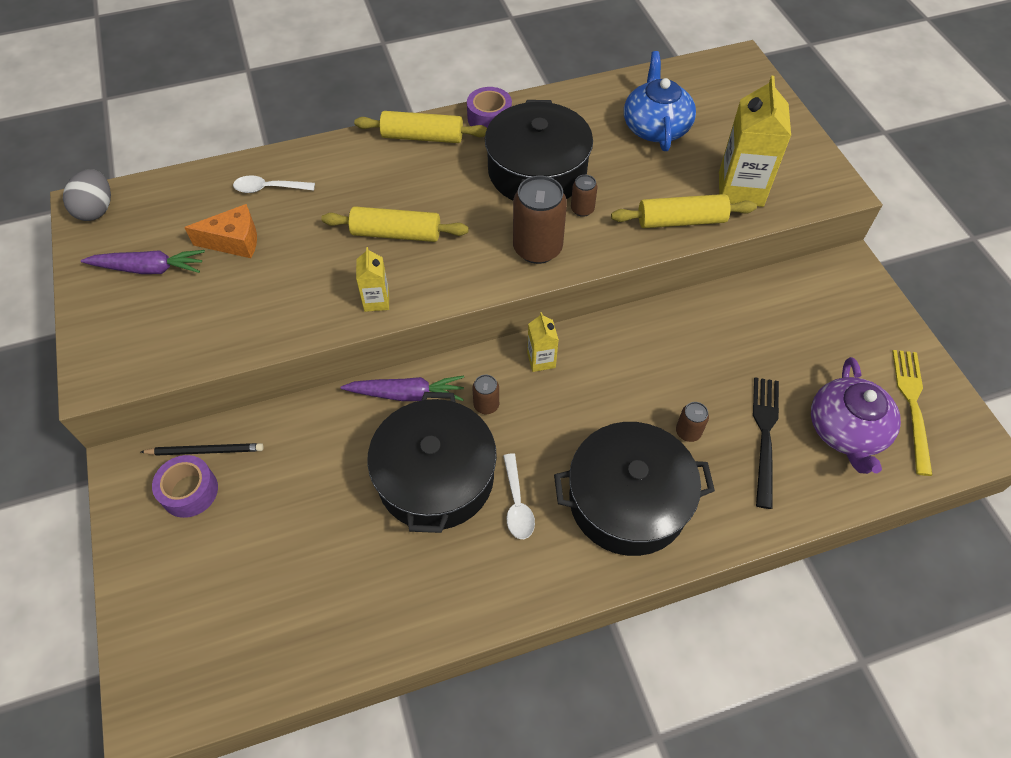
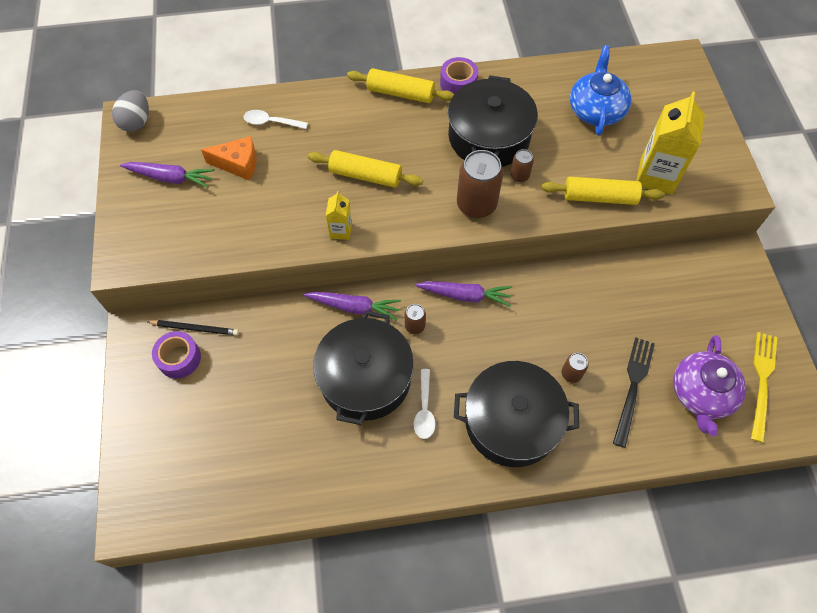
camera: 10 degrees right, 5 degrees up
yellow carton [527,312,559,372] -> purple carrot [415,281,512,307]

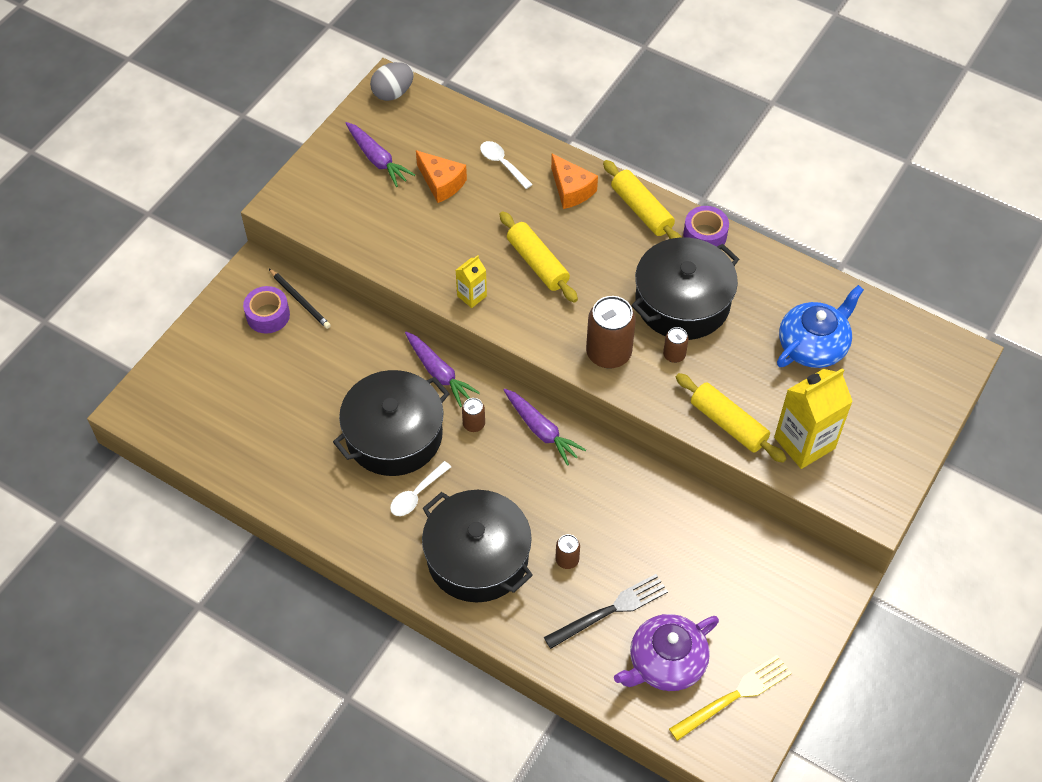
camera: 40 degrees right, 5 degrees down
none -> orange cheese [551,153,598,209]

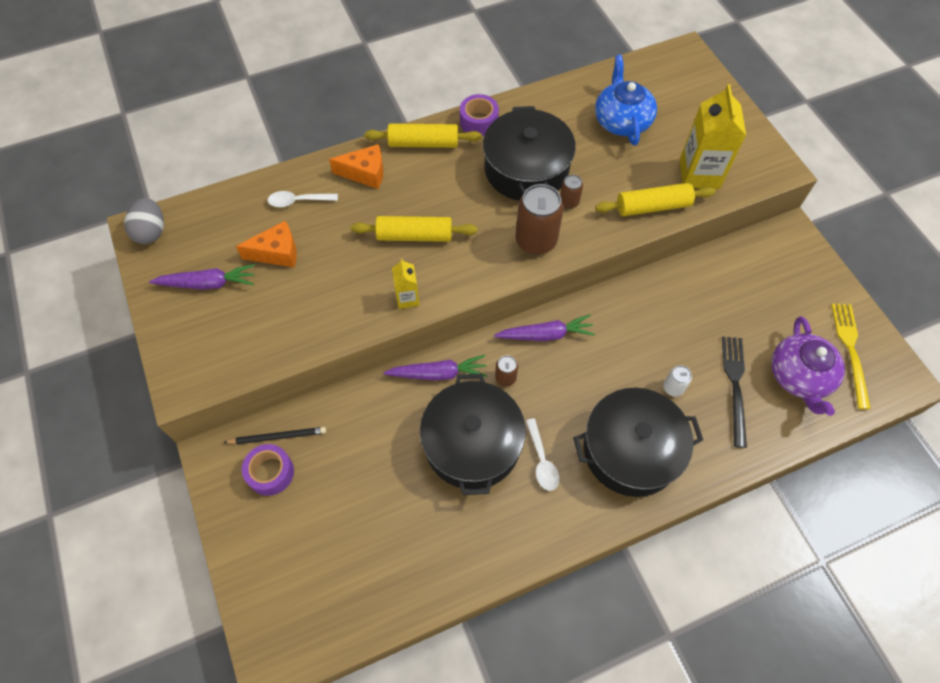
camera: 55 degrees left, 5 degrees up
brown can [555,534,580,569] -> white can [663,365,692,397]

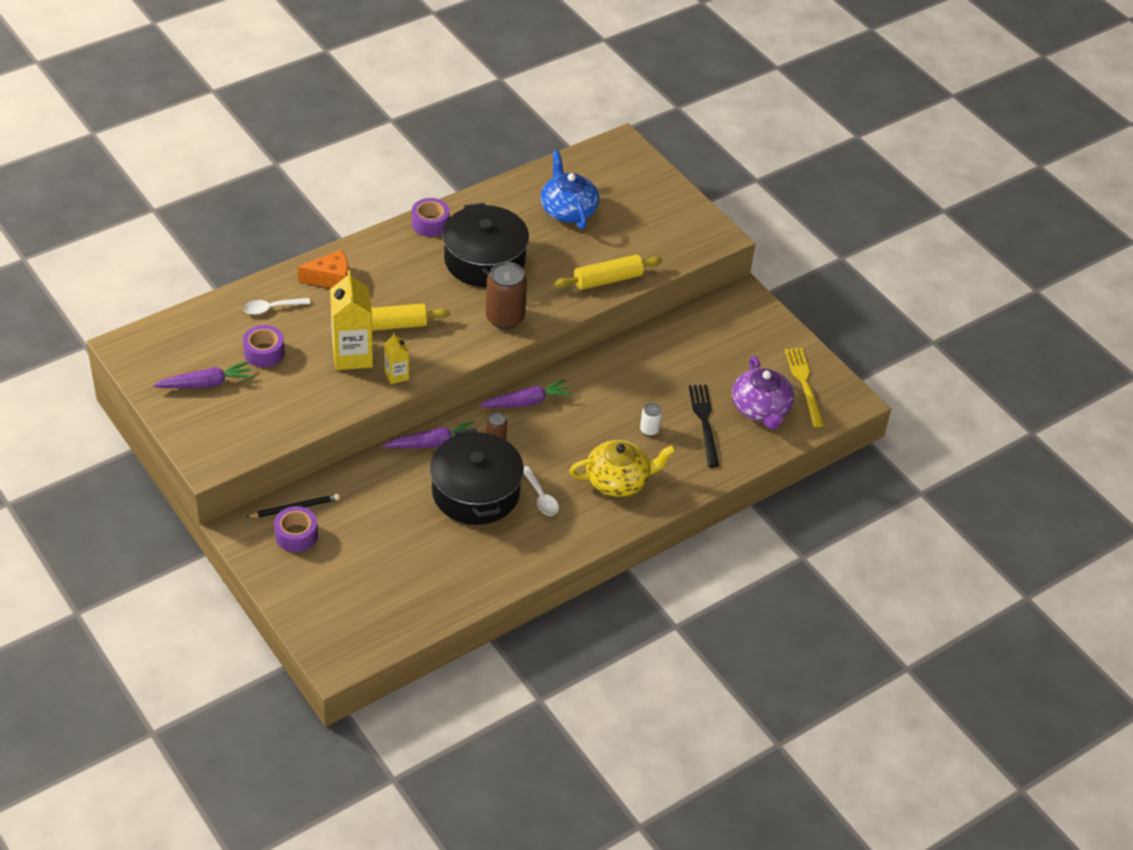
camera: 15 degrees left, 15 degrees down
grey egg [124,198,164,244] -> none
orange cheese [236,221,297,267] -> purple tape [243,325,285,367]
yellow rolling pin [364,123,482,148] -> none
brown can [560,175,583,209] -> none
black pot [573,388,703,497] -> yellow teapot [569,440,676,497]
yellow carton [680,84,746,189] -> yellow carton moved to [330,270,373,370]

